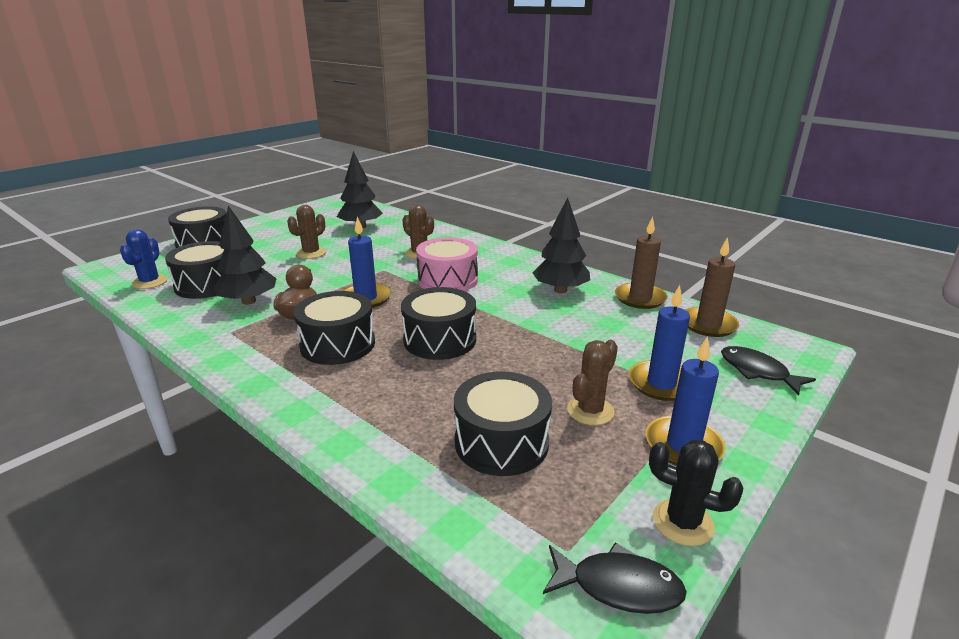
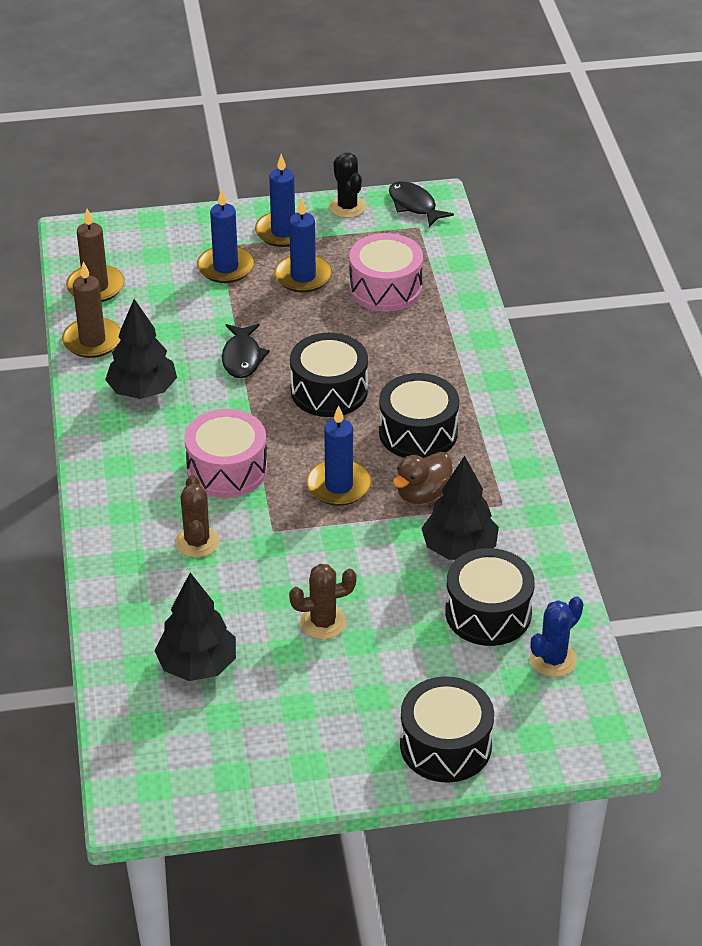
camera: 140 degrees left, 15 degrees up
black drum [454,371,552,476] -> pink drum [349,233,423,312]
brown cactus [567,340,618,425] -> blue candle [274,198,332,293]
black fish [721,346,816,395] -> black fish moved to [222,324,270,378]

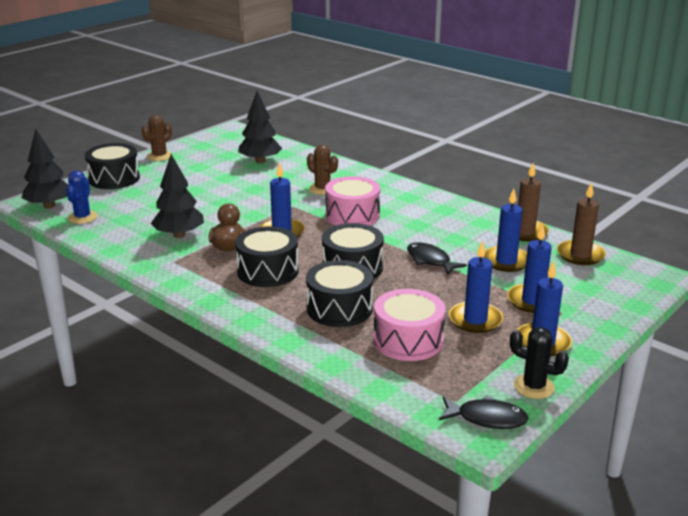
camera: 140 degrees right, 15 degrees down
black tree [105,299,177,399] -> black tree moved to [22,129,68,209]
brown cactus [289,564,357,640] -> brown cactus moved to [141,115,172,161]
black drum [445,548,535,646] -> black drum moved to [306,260,373,327]
none -> blue candle [483,189,527,272]

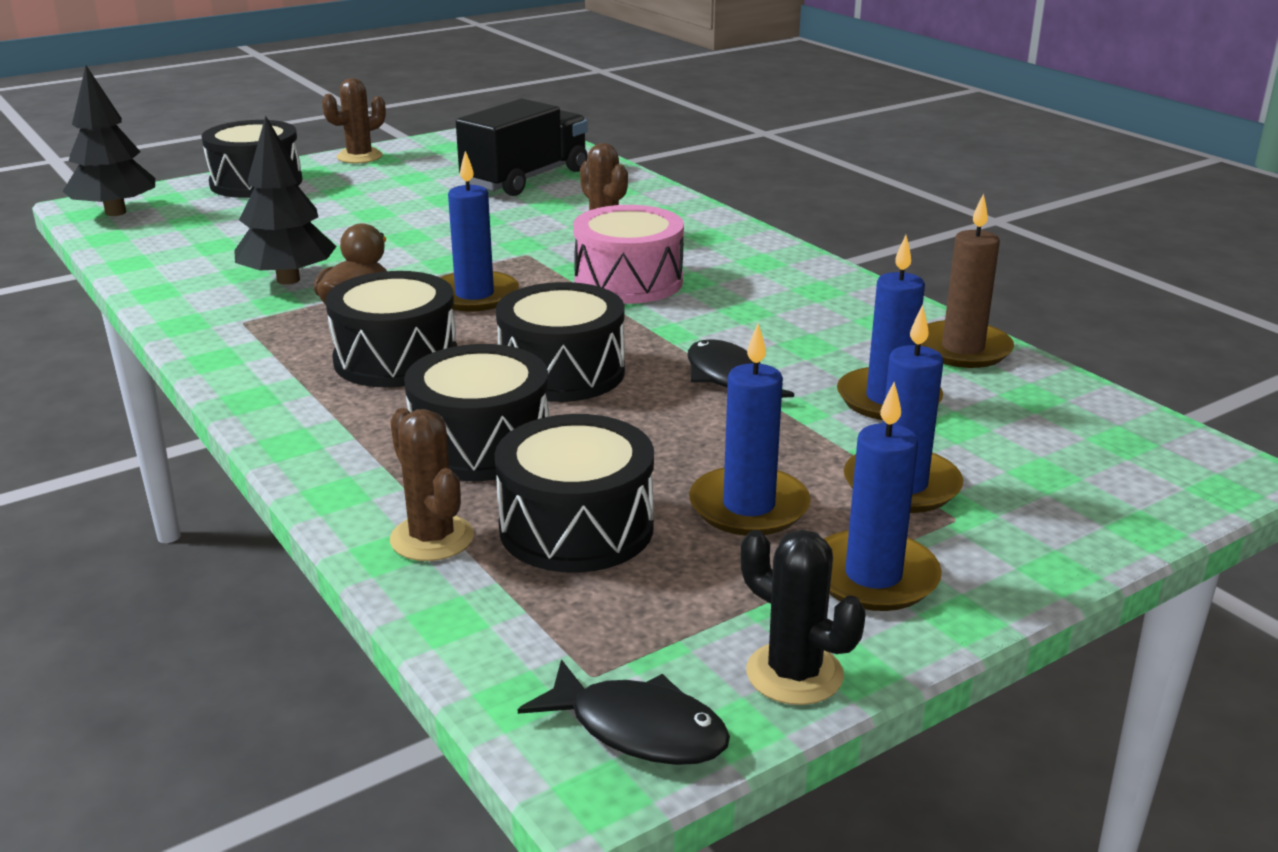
camera: 15 degrees right, 0 degrees up
blue cactus [66,171,98,224] -> none
black tree [238,91,282,163] -> black truck [456,99,588,196]
pink drum [373,289,446,361] -> black drum [495,414,654,573]
brown candle [557,182,606,265] -> none
none -> brown cactus [390,408,474,561]

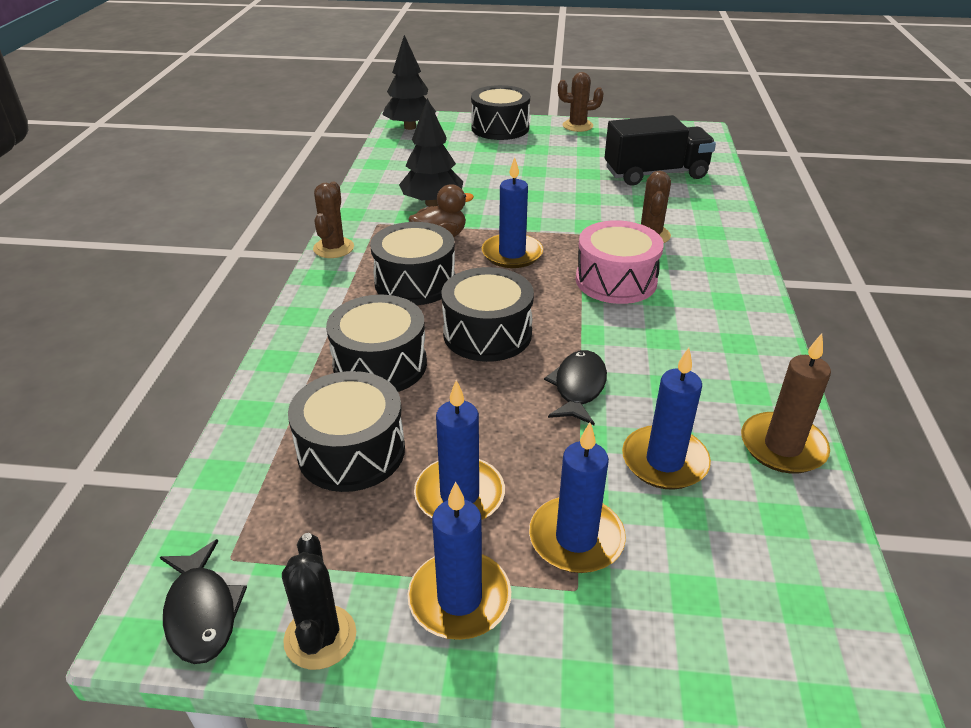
camera: 40 degrees right, 10 degrees up
brown cactus [390,408,474,561] -> brown cactus moved to [313,182,354,258]

